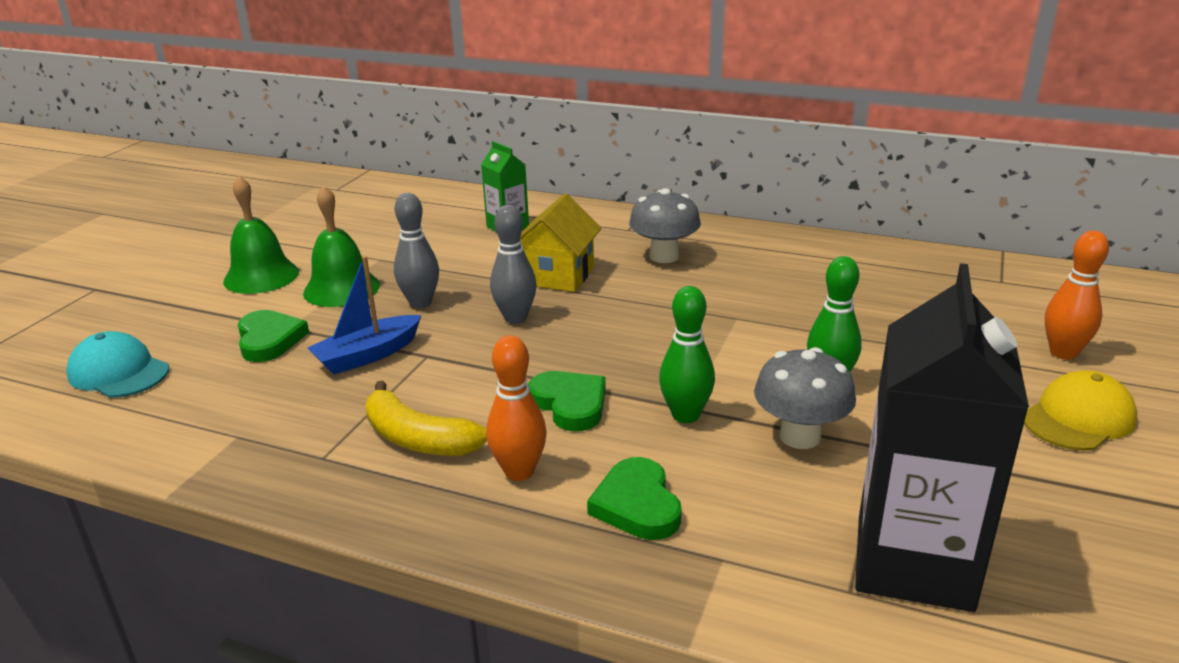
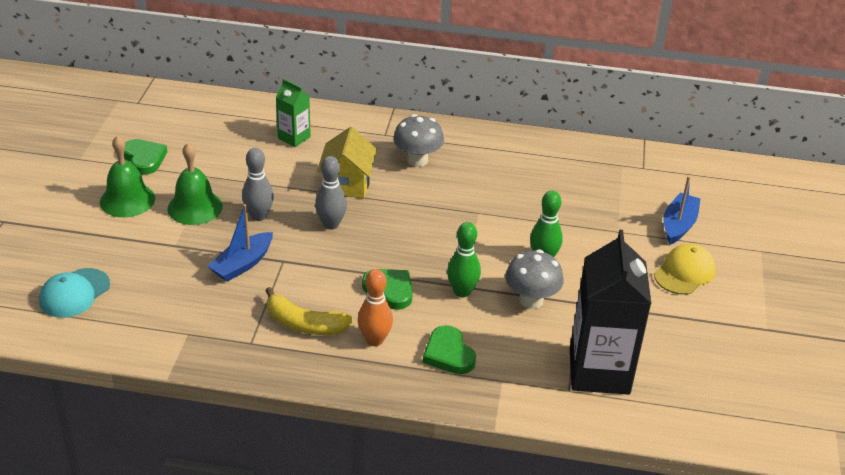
camera: 15 degrees left, 10 degrees up
turquoise cap [66,331,169,398] -> turquoise cap turned 75 degrees counterclockwise [39,268,110,318]
green heart [238,310,309,362] -> green heart moved to [124,139,167,175]
orange bowling pin [1045,231,1109,360] -> blue boat [664,176,700,244]

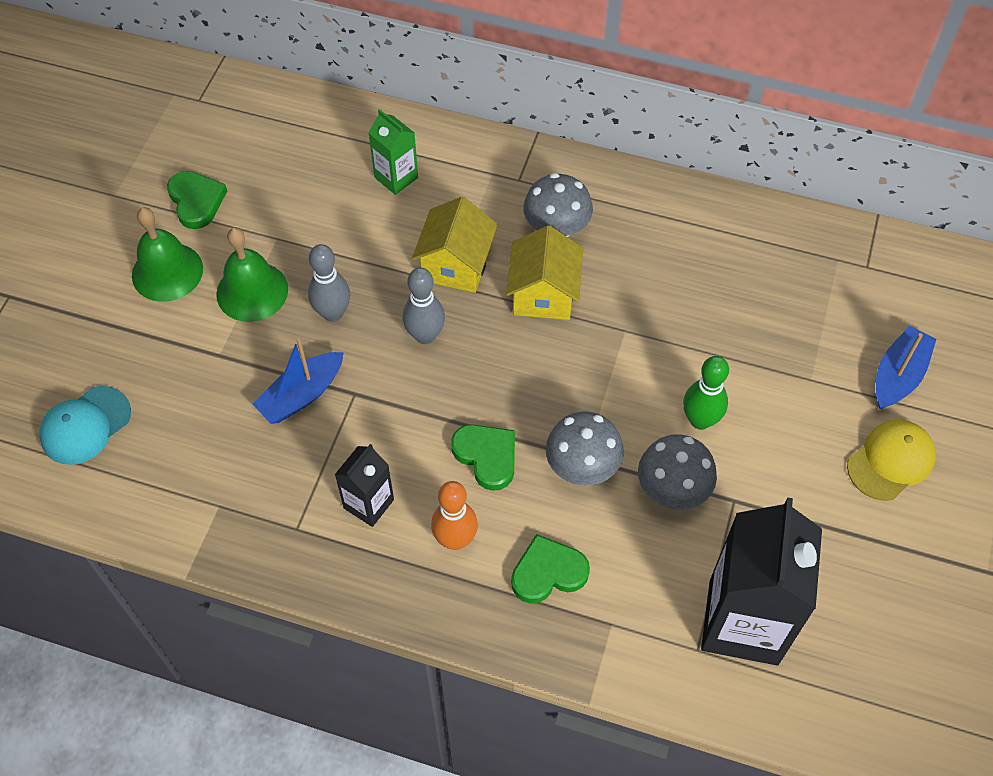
camera: 10 degrees right, 20 degrees up
yellow banana [265,287,353,335] -> black carton [335,444,394,527]
green heart [423,325,476,374] -> green heart turned 90 degrees clockwise [511,534,590,604]
green bowling pin [447,222,481,297] -> grey mushroom [546,412,624,485]
none -> yellow house [506,225,583,320]

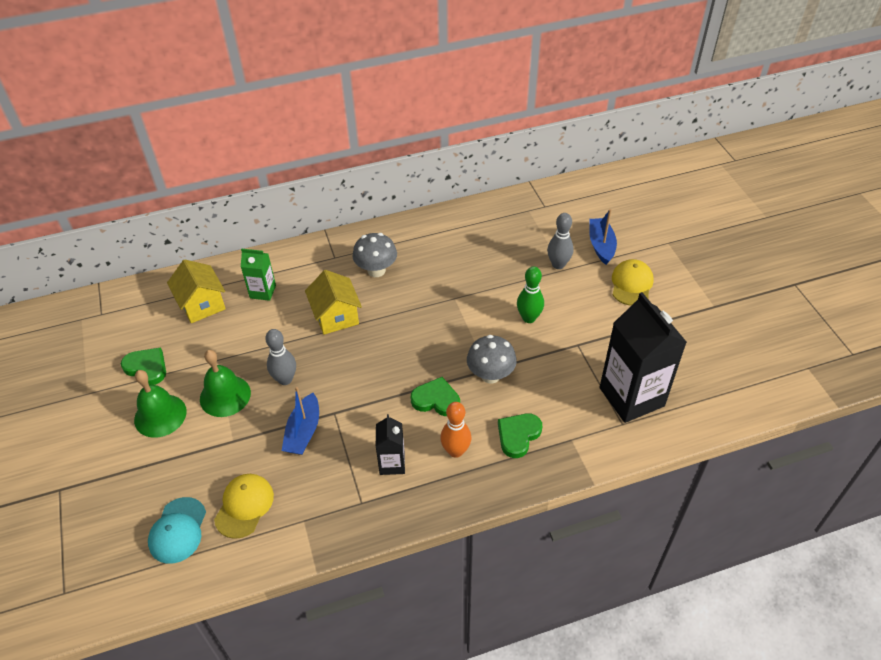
camera: 35 degrees left, 10 degrees down
grey bowling pin [403,267,445,344] -> grey bowling pin moved to [547,213,574,269]
yellow house [506,225,583,320] -> yellow house moved to [167,259,226,323]
grey mushroom [638,434,717,510] -> none
none -> yellow cap [214,474,274,539]

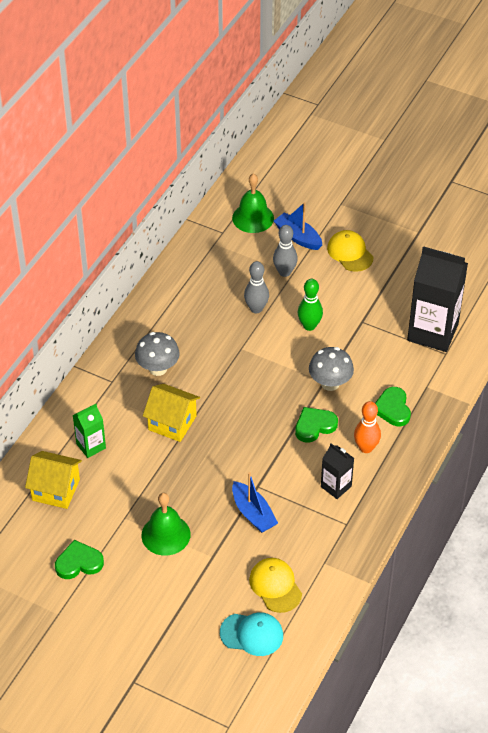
camera: 45 degrees left, 0 degrees up
green bell [134,370,187,438] -> green bell moved to [232,173,274,233]
turquoise cap [148,497,206,564] -> turquoise cap turned 45 degrees counterclockwise [220,612,283,656]
grey bowling pin [265,329,296,385] -> grey bowling pin moved to [244,261,269,313]

